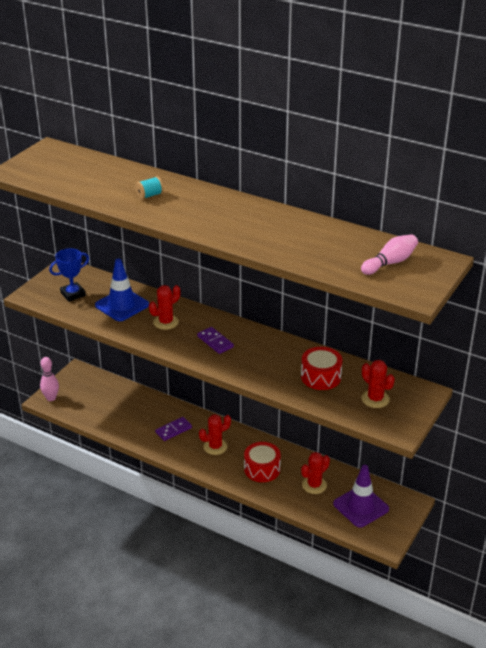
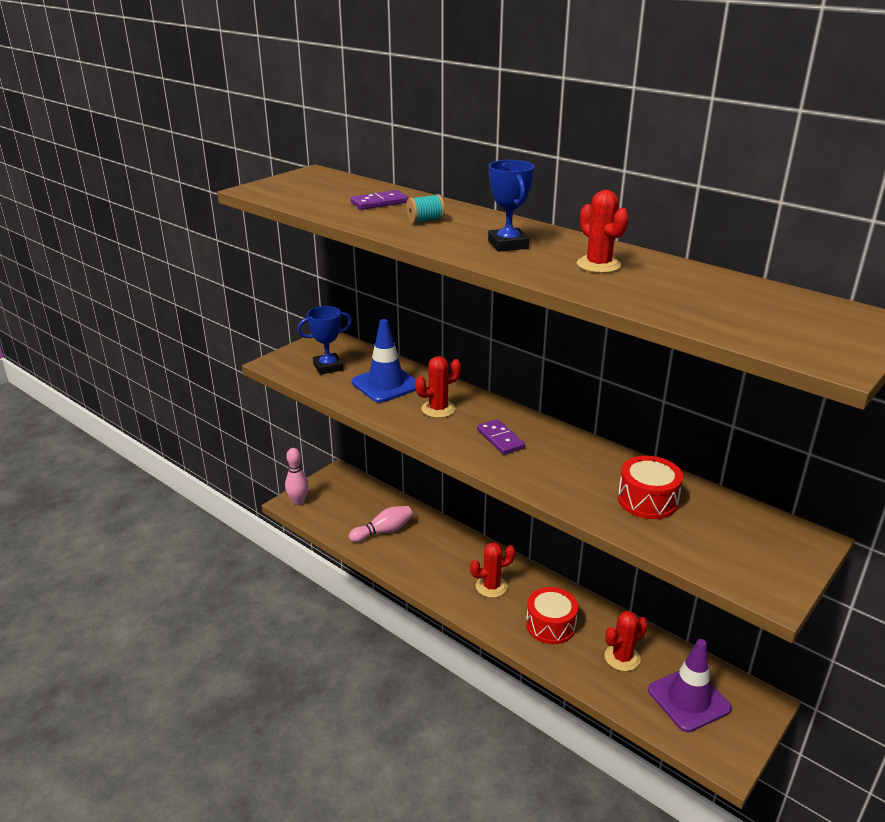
camera: 10 degrees right, 5 degrees down
purple domino [155,417,192,441] -> purple domino moved to [351,190,408,210]
pink bowling pin [361,234,418,275] -> pink bowling pin moved to [349,506,413,542]
red cactus [361,360,395,408] -> red cactus moved to [577,190,629,273]
none -> blue trophy [488,160,534,252]

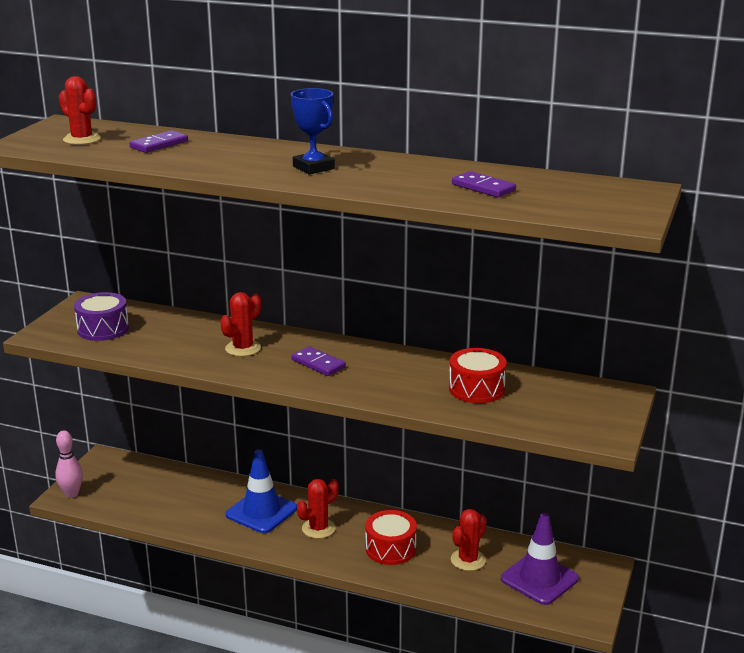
camera: 20 degrees left, 5 degrees down
blue trophy [297,306,352,375] -> purple drum [74,292,129,341]
pink bowling pin [349,506,413,542] -> none
blue traffic cone [352,319,416,403] -> blue traffic cone moved to [226,450,297,533]
turquoise spool [406,194,445,224] -> none
red cactus [577,190,629,273] -> red cactus moved to [59,76,101,145]
none -> purple domino [452,171,516,198]

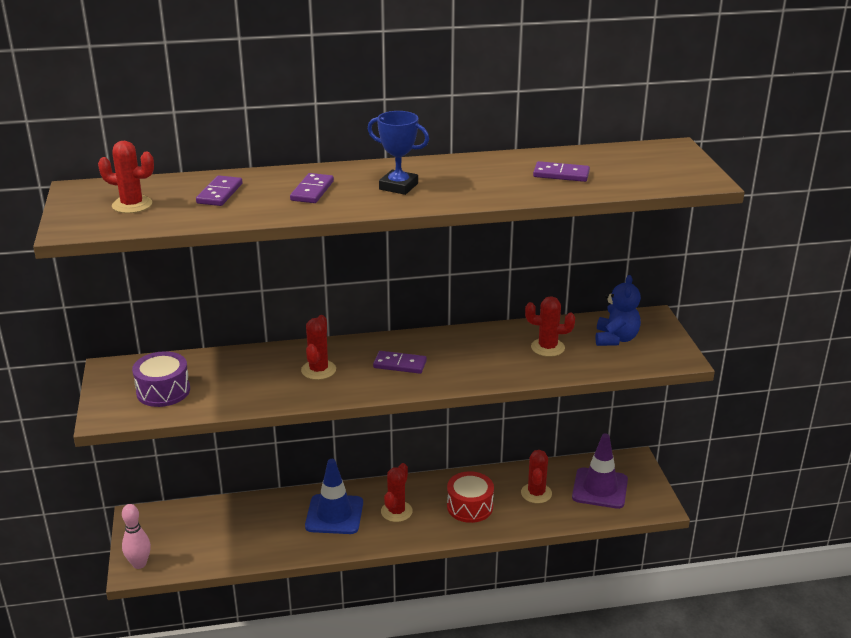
camera: 30 degrees left, 5 degrees up
red drum [449,348,507,403] -> red cactus [525,296,575,357]
none -> purple domino [290,173,334,203]
none -> blue teddy bear [595,275,641,346]

